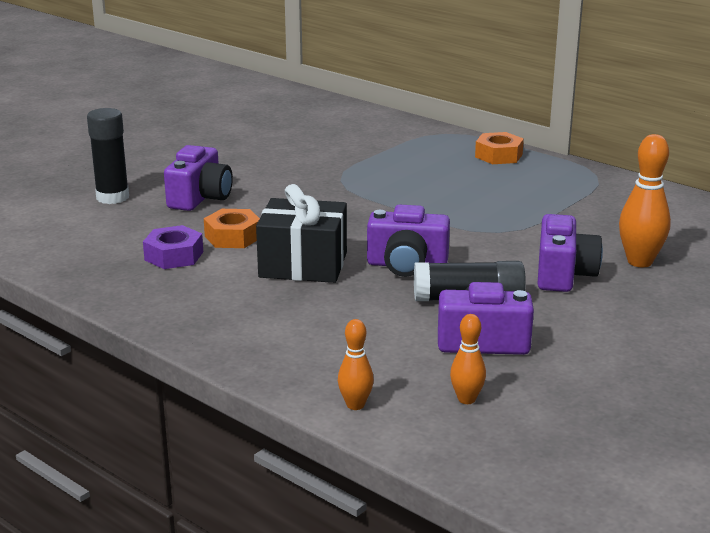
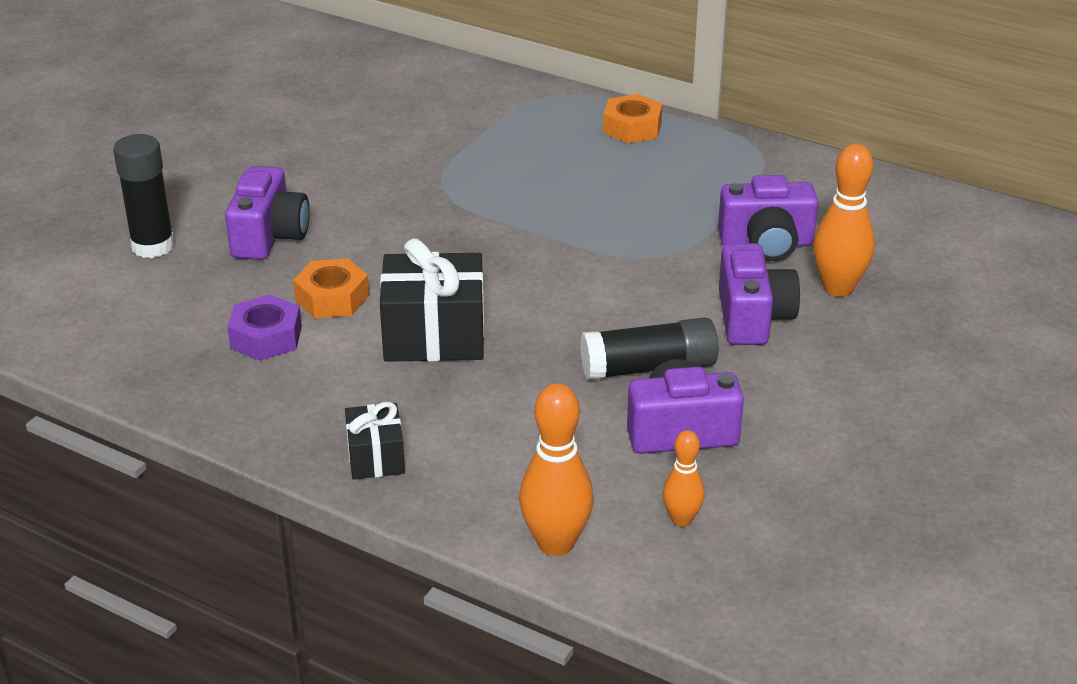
camera: 10 degrees left, 10 degrees up
orange bowling pin [338,319,374,410] -> orange bowling pin [519,383,594,556], size x1.73
purple camera [367,205,450,277] -> purple camera moved to [718,175,818,261]
none -> black gift [345,402,405,480]

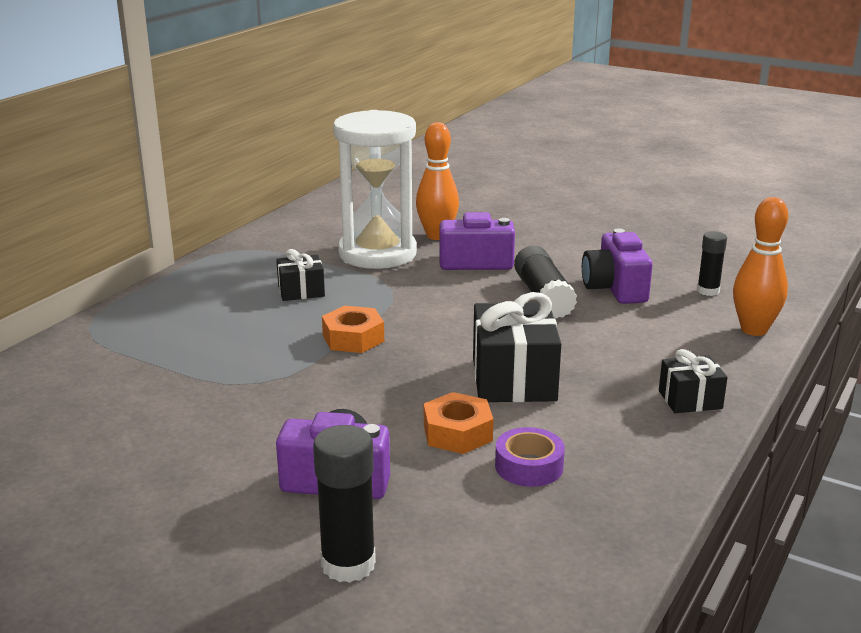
camera: 90 degrees left, 10 degrees down
purple nut [227,294,302,361] -> purple tape [495,427,565,487]
orange nut [603,94,663,143] -> orange nut moved to [322,306,384,353]
orange bowling pin [663,430,705,527] -> black glue stick [697,231,727,296]
purple camera [718,175,818,261] -> white hourglass [333,110,417,269]
none -> black gift [276,249,325,301]

